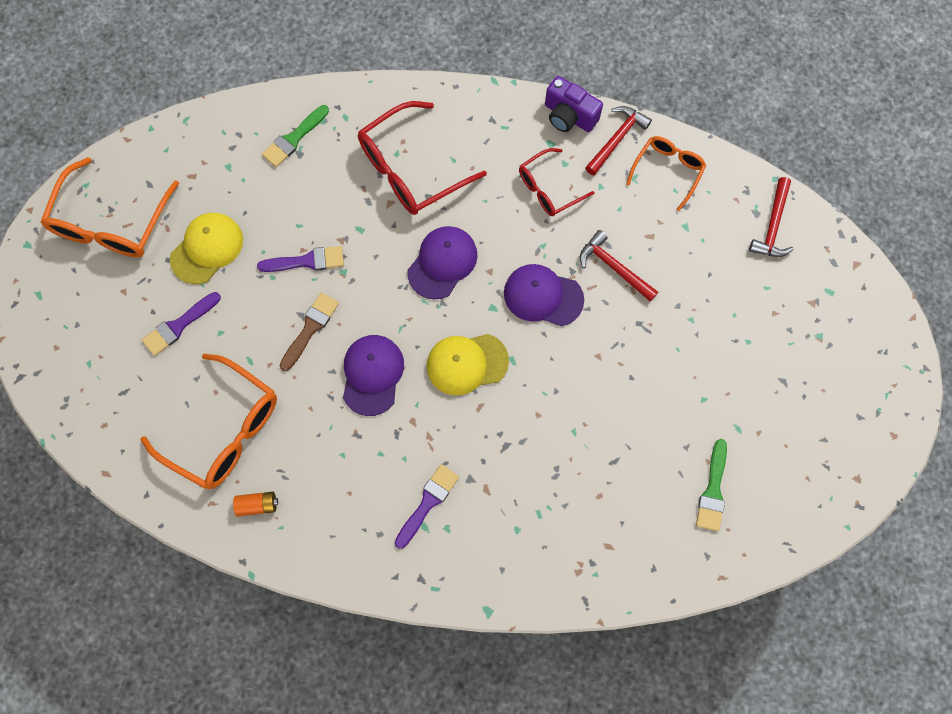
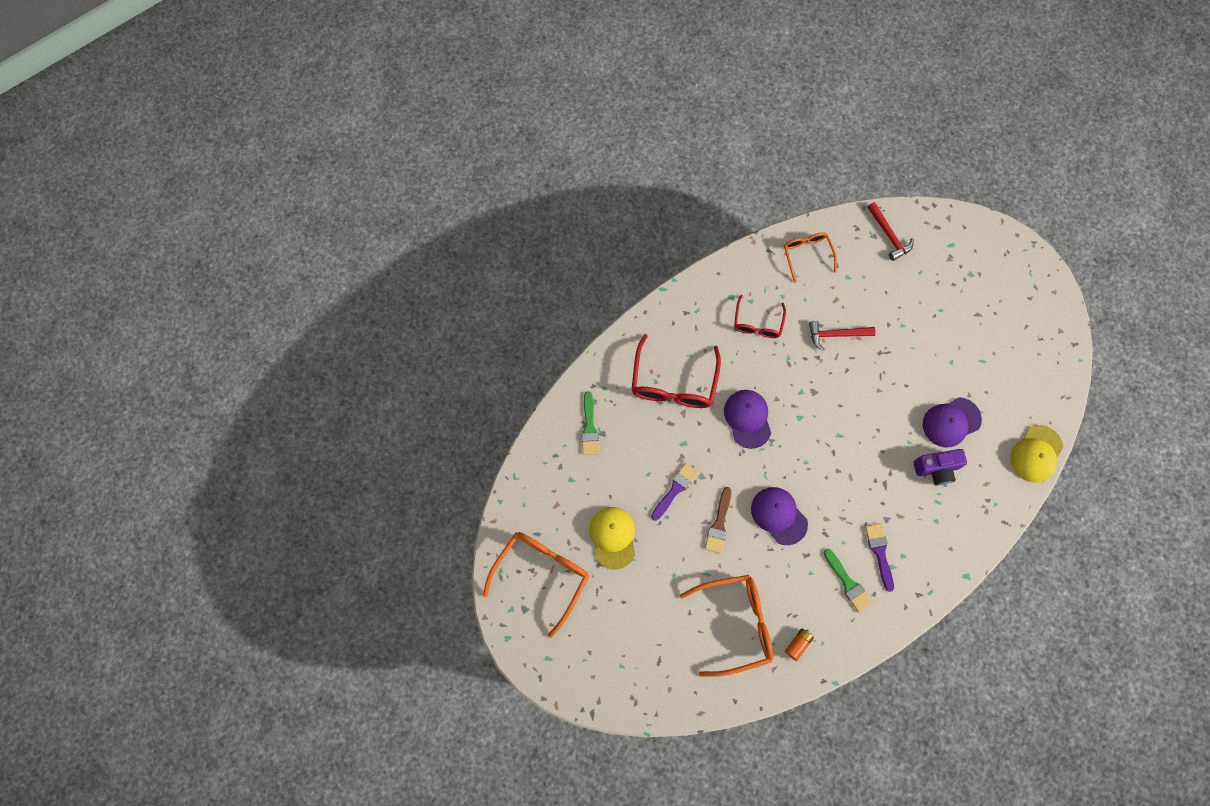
camera: 45 degrees left, 0 degrees up
orange glasses [41,157,179,257] -> orange glasses turned 120 degrees counterclockwise [483,532,589,638]
purple brush [142,292,221,356] -> none
brown brush [279,293,339,372] -> brown brush turned 150 degrees counterclockwise [705,487,731,553]
yellow cap [427,334,509,395] -> yellow cap moved to [1010,425,1063,483]
purple cap [504,264,584,326] -> purple cap moved to [923,397,982,448]
purple camera [545,76,603,132] -> purple camera moved to [914,449,967,485]
red hammer [585,106,652,175] -> none
green brush [696,439,727,531] -> green brush moved to [823,549,872,612]

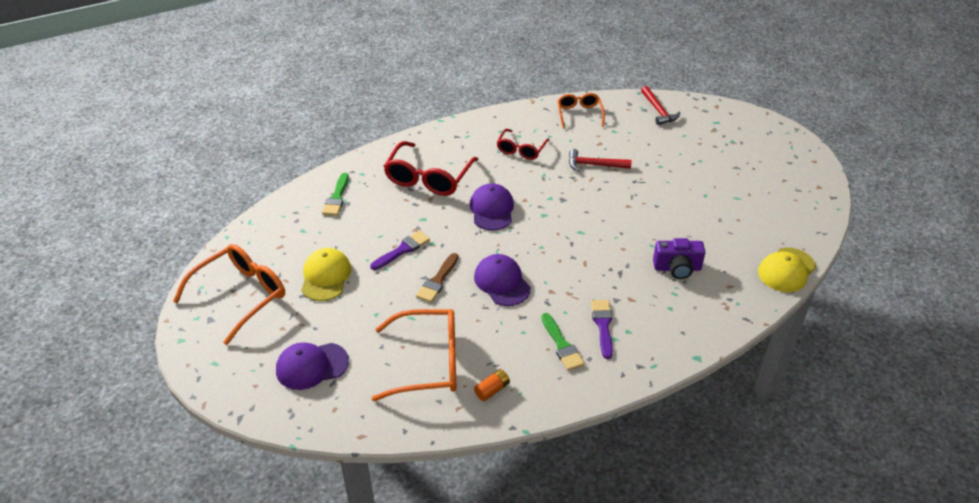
camera: 10 degrees right, 30 degrees down
purple cap [923,397,982,448] -> purple cap moved to [276,342,349,390]

